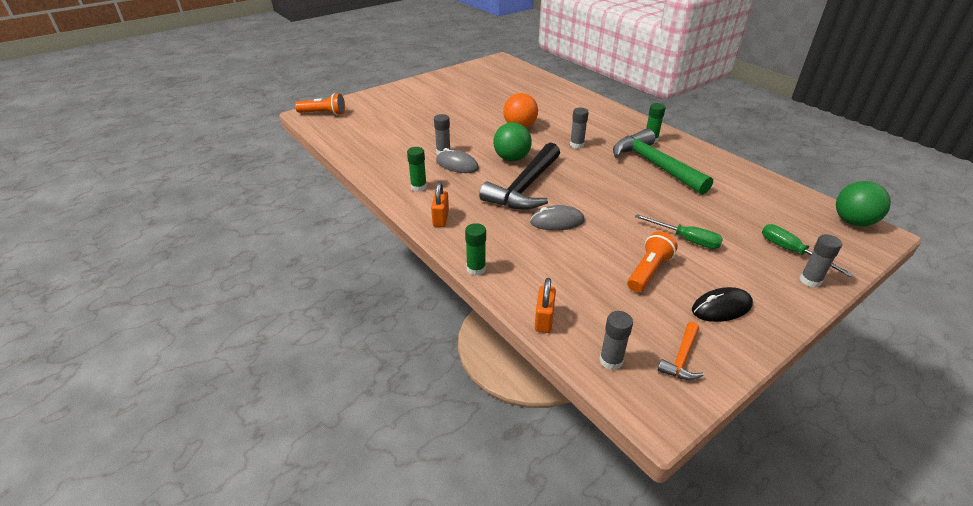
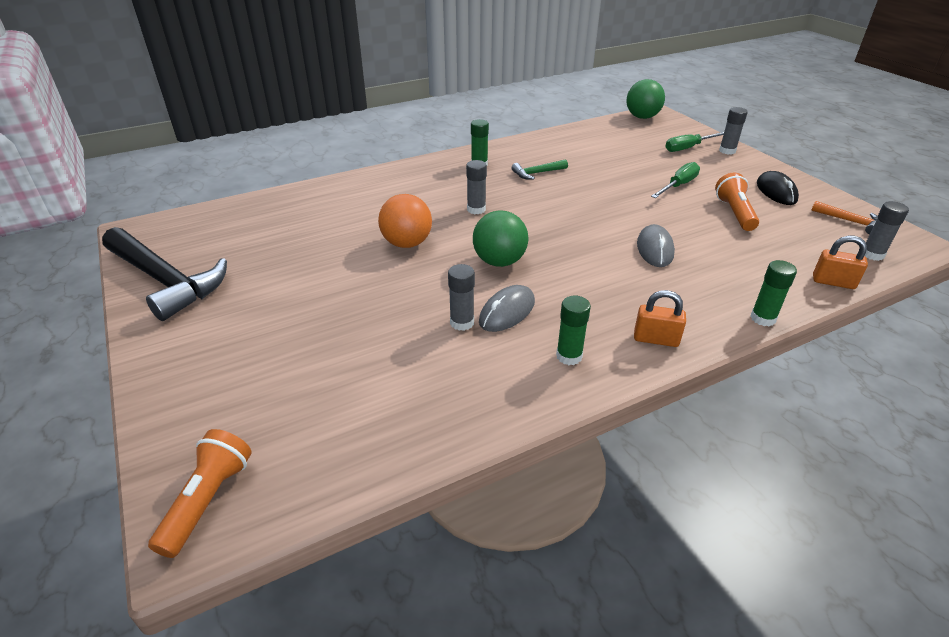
camera: 80 degrees left, 0 degrees up
black hammer [479,143,560,210] -> black hammer moved to [102,227,227,321]
green hammer [613,129,713,195] -> green hammer [512,159,568,180], size x0.45
orange flashlight [627,231,678,292] -> orange flashlight turned 45 degrees clockwise [715,173,759,231]

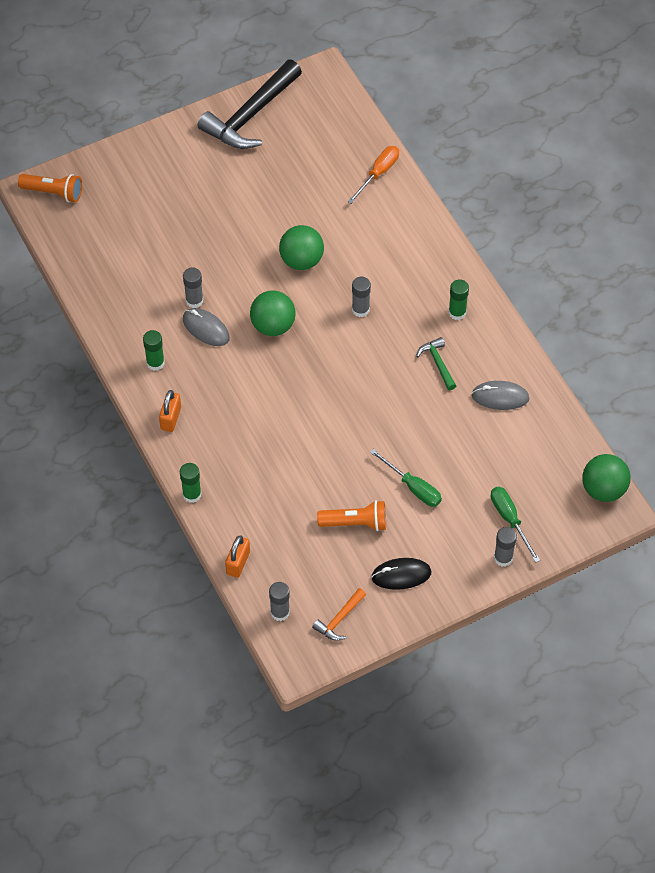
camera: 90 degrees right, 20 degrees up
orange ball [378,194,432,248] -> green ball [279,225,324,270]
grey mouse [637,224,675,267] -> grey mouse moved to [472,381,530,410]
none -> orange screwdriver [348,146,399,204]

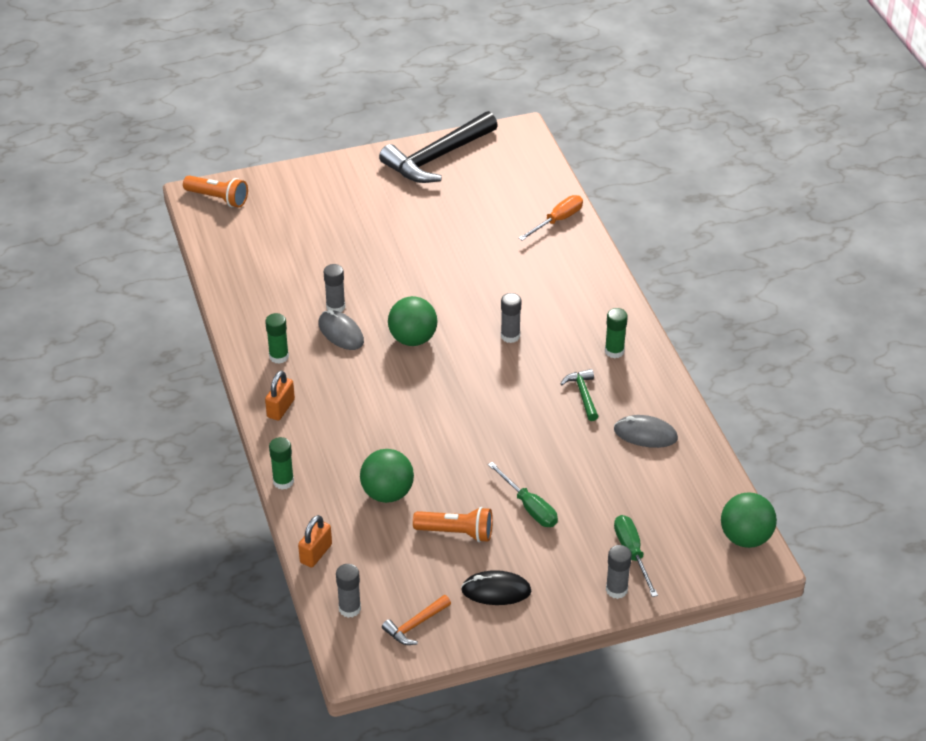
camera: 10 degrees right, 15 degrees down
green ball [279,225,324,270] -> green ball moved to [360,449,414,503]

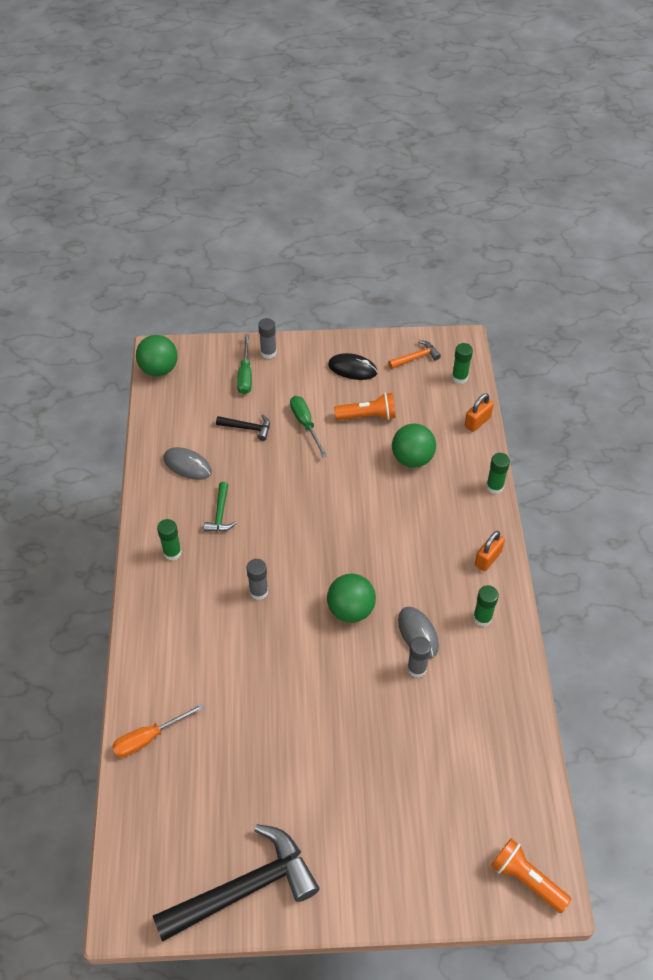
camera: 165 degrees left, 10 degrees up
grey glue stick [336,564,361,618] -> green glue stick [452,343,473,384]
orange flashlight [413,507,493,542] -> orange flashlight turned 150 degrees clockwise [334,393,396,420]
none -> black hammer [216,415,270,441]

